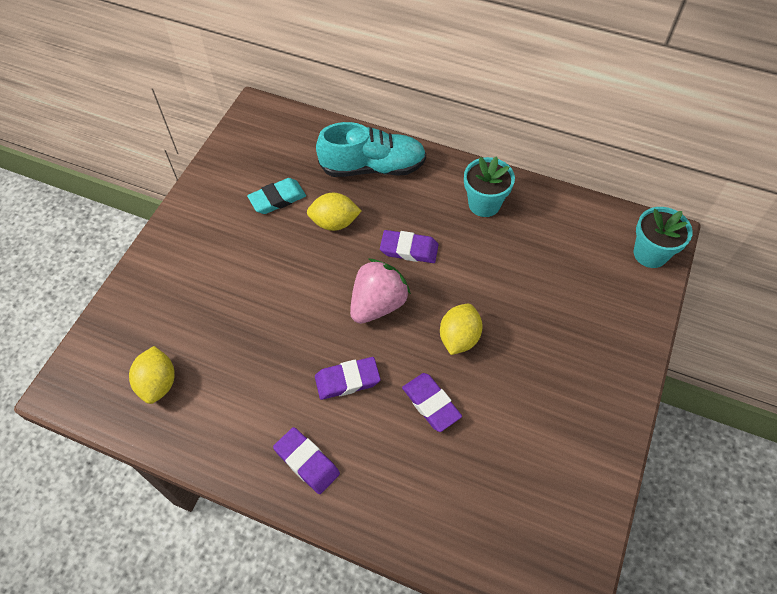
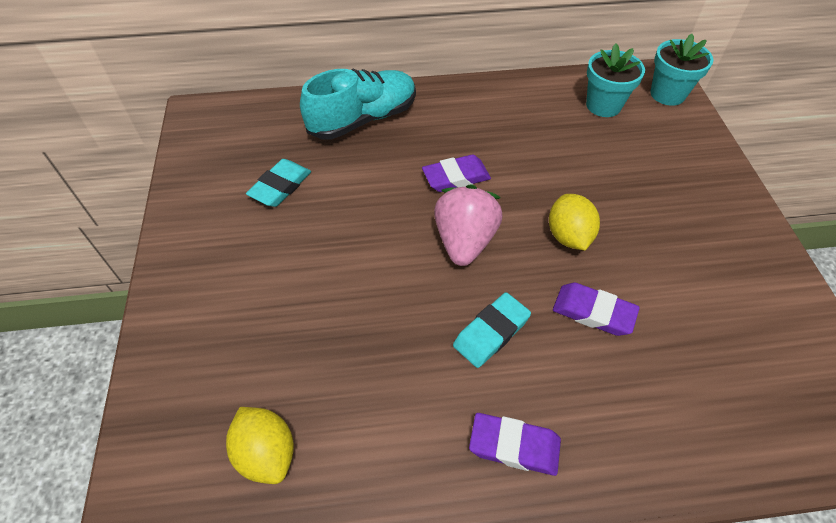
camera: 30 degrees left, 5 degrees down
yellow lemon [307,193,361,231] -> none
purple eraser [315,357,381,400] -> turquoise eraser [453,292,531,368]
turquoise flower pot [464,156,515,217] -> turquoise flower pot moved to [586,43,645,117]

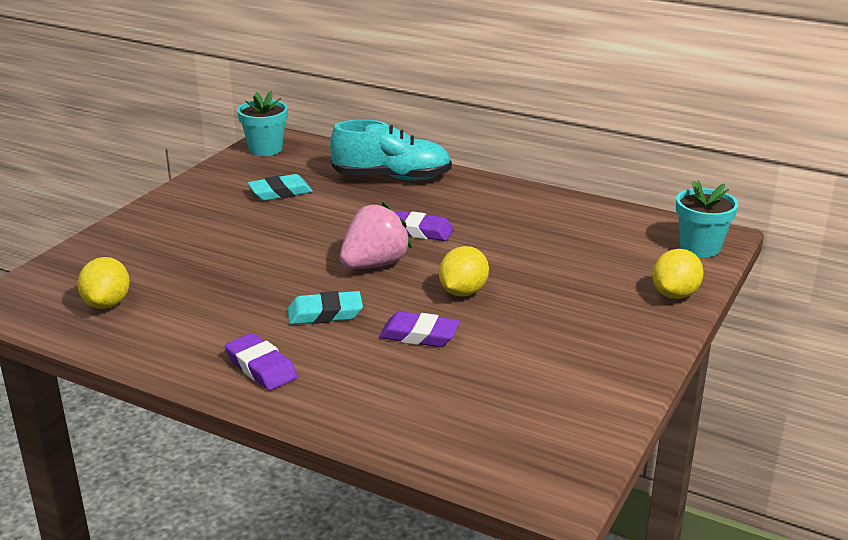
camera: 35 degrees right, 25 degrees down
purple eraser [553,283,640,336] -> purple eraser turned 45 degrees counterclockwise [379,311,460,347]
turquoise flower pot [586,43,645,117] -> turquoise flower pot moved to [237,91,288,156]
none -> yellow lemon [652,249,703,299]

